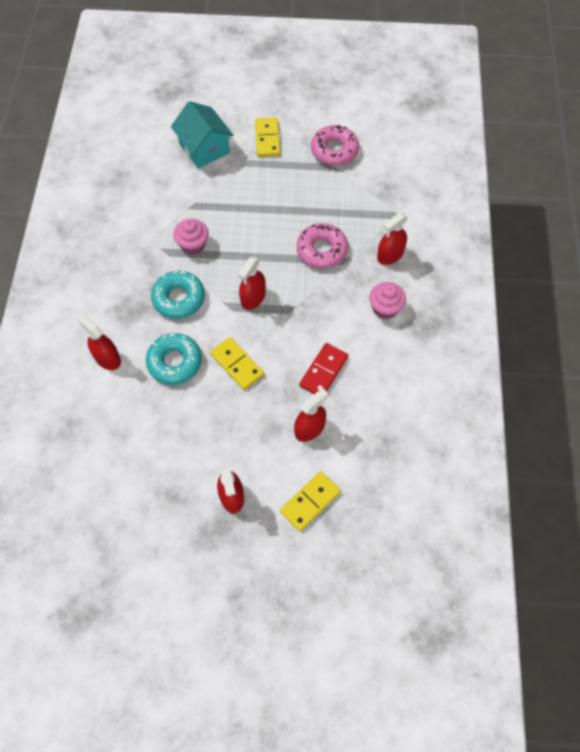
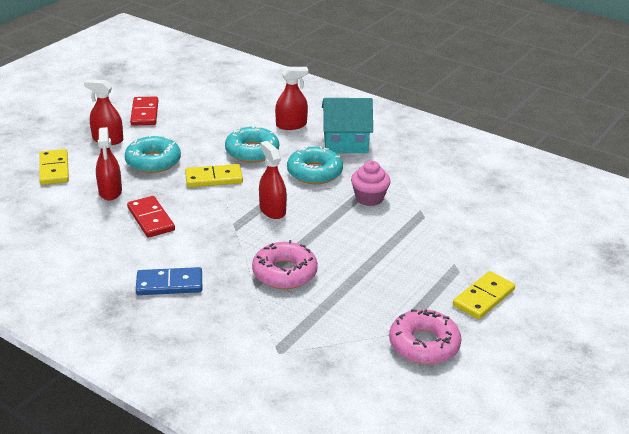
camera: 120 degrees right, 30 degrees down
turquoise house [171,101,233,168] -> turquoise house moved to [322,98,373,153]
yellow domino [255,117,280,157] -> yellow domino turned 75 degrees counterclockwise [453,271,515,319]
pink cupcake [369,282,406,319] -> blue domino [136,267,202,295]
red spray bottle [377,213,408,265] -> none
none -> turquoise donut [125,135,181,173]
none -> red domino [130,97,158,125]

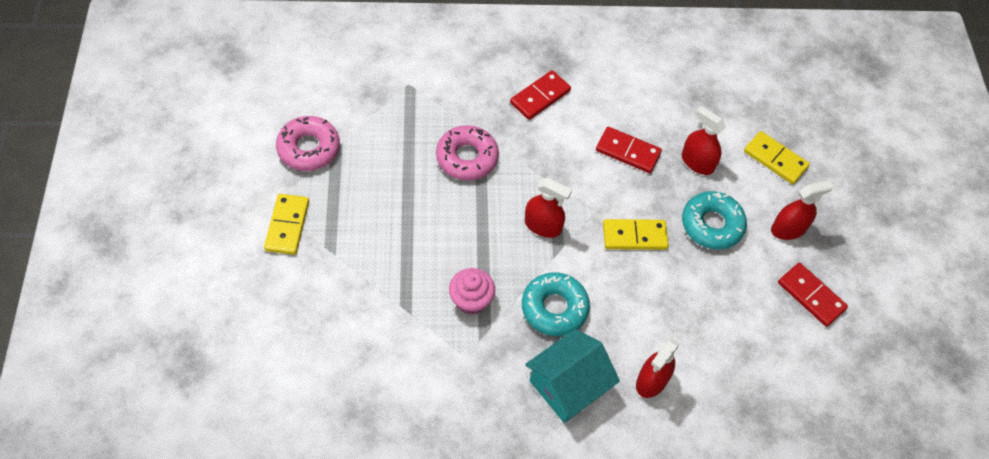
camera: 140 degrees right, 25 degrees up
blue domino [136,267,202,295] -> red domino [510,70,571,120]
yellow domino [185,164,243,187] -> yellow domino turned 45 degrees clockwise [603,219,669,250]
turquoise donut [225,126,279,163] -> none

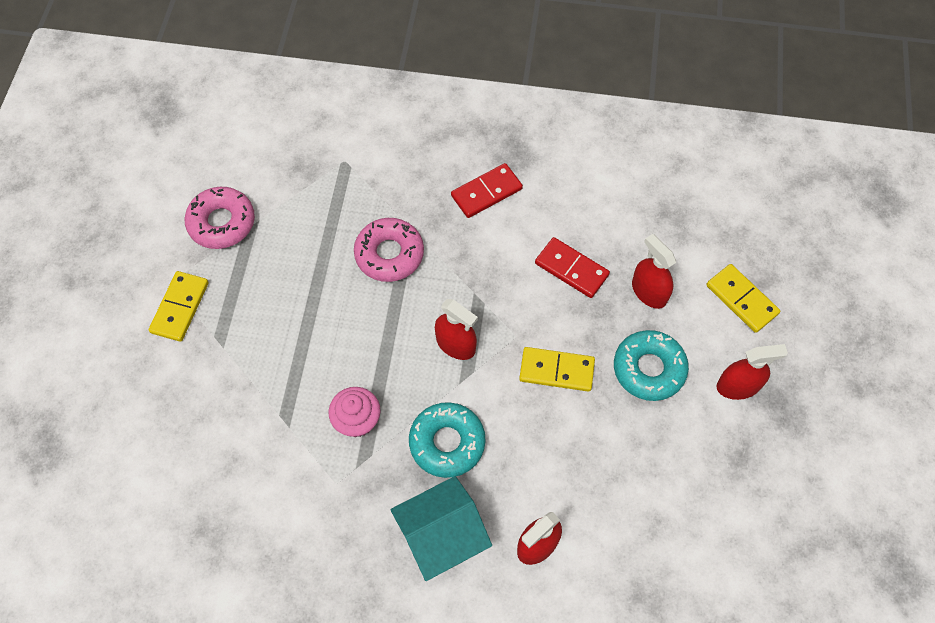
camera: 15 degrees right, 5 degrees up
red domino [778,263,848,327] -> none

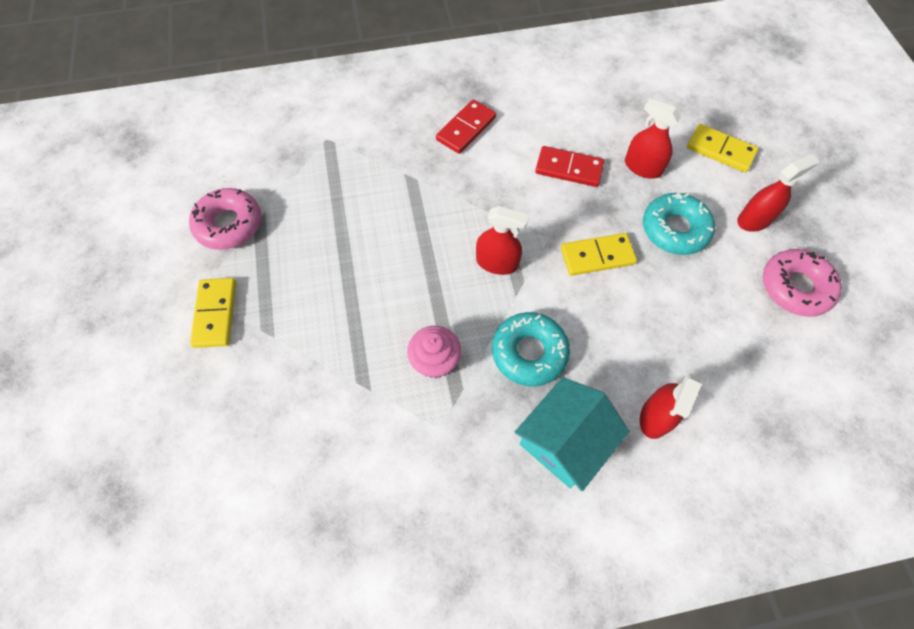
camera: 20 degrees left, 0 degrees up
pink donut [354,218,424,282] -> pink donut moved to [763,249,842,317]

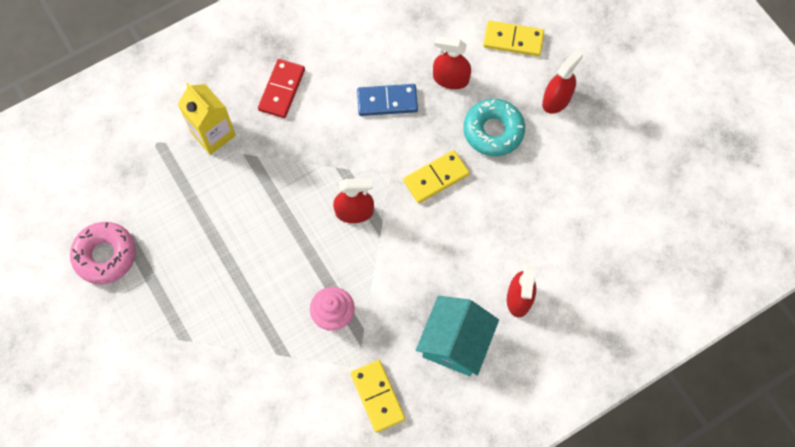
camera: 20 degrees left, 5 degrees up
yellow domino [190,278,236,348] -> yellow domino moved to [350,360,405,433]
turquoise donut [492,312,570,386] -> none
red domino [535,146,604,187] -> blue domino [357,84,418,116]
pink donut [763,249,842,317] -> none
none -> yellow carton [178,83,236,155]

